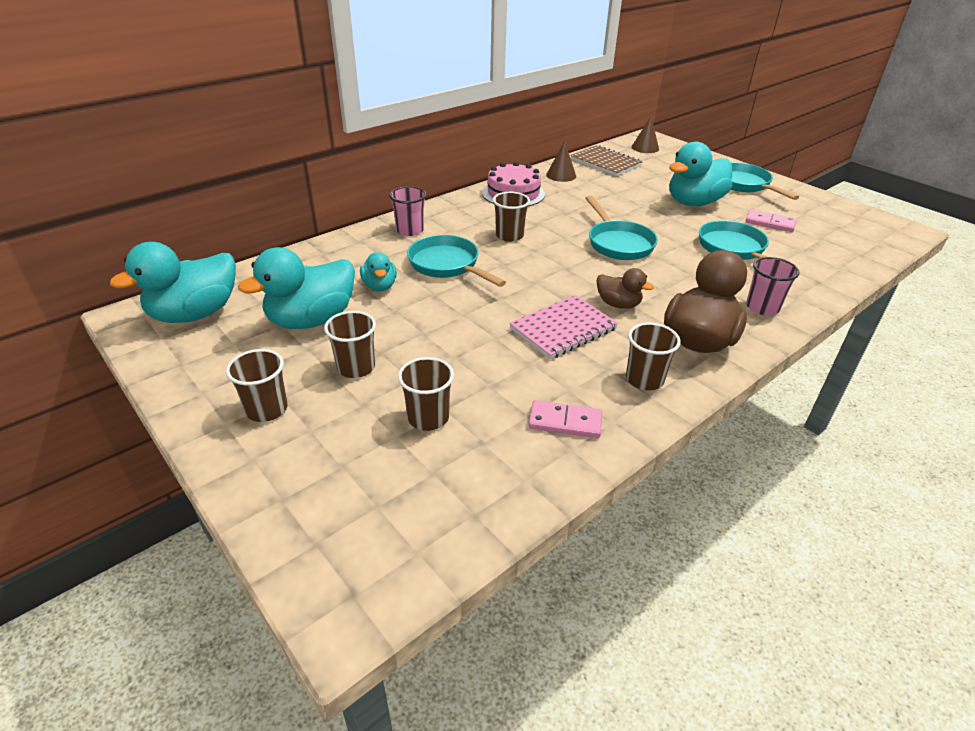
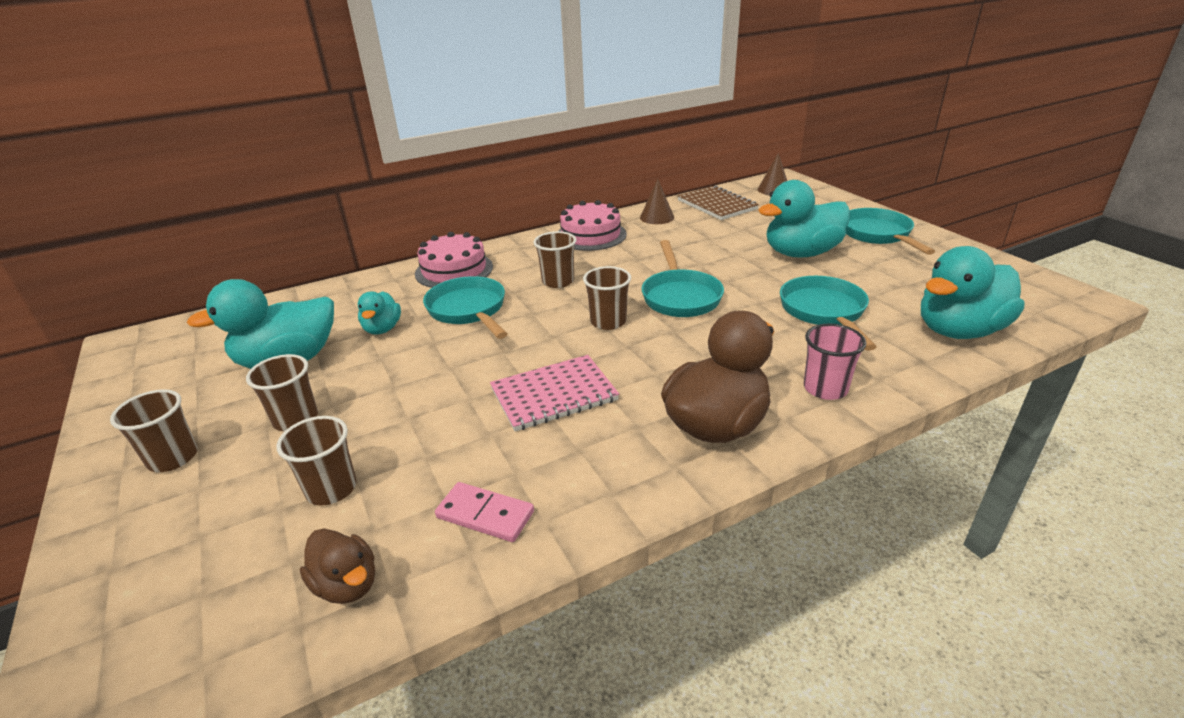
camera: 15 degrees right, 5 degrees down
turquoise duck [110,242,236,323] -> turquoise duck moved to [921,246,1025,339]
pink cup [389,186,426,236] -> pink cake [415,232,493,288]
brown duck [596,268,654,309] -> brown duck moved to [300,528,375,604]
brown cup [626,323,681,390] -> brown cup moved to [583,266,631,330]
pink domino [746,209,797,232] -> none

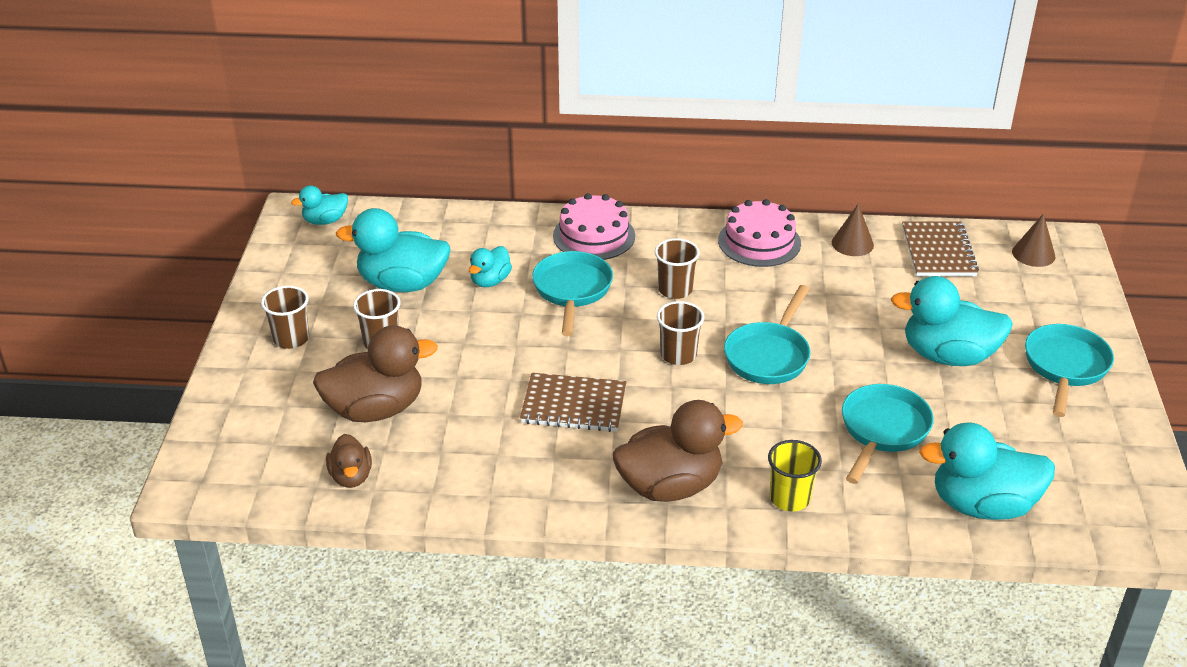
camera: 30 degrees right, 5 degrees up
brown cup [276,416,357,505] -> brown duck [313,325,438,422]
pink domino [435,482,534,542] -> none
pink notebook [490,355,619,431] -> brown notebook [520,373,626,432]
pink cup [804,324,867,400] -> yellow cup [768,440,822,511]
none -> turquoise duck [291,185,348,225]

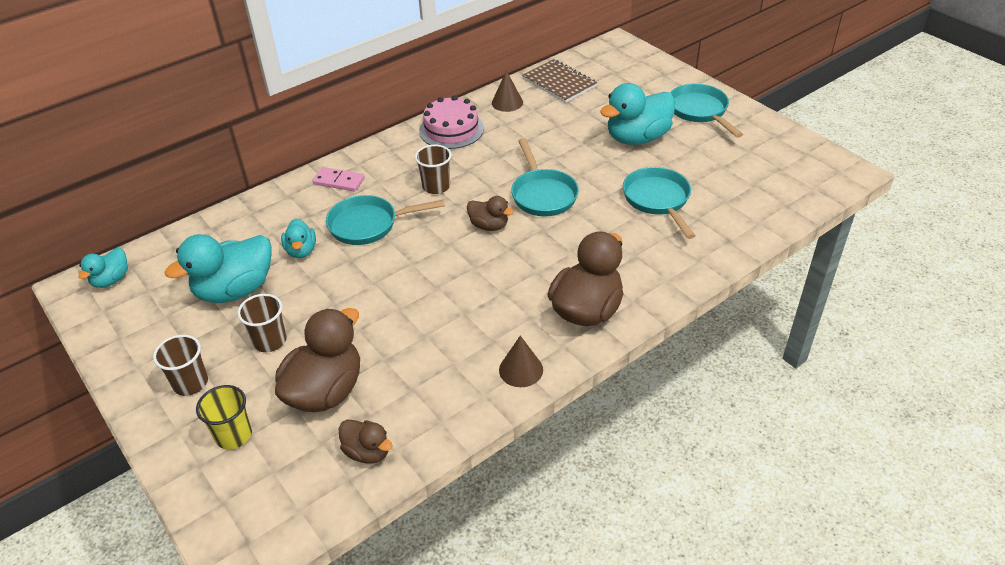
camera: 40 degrees left, 5 degrees up
brown notebook [520,373,626,432] -> none
turquoise pan [532,251,613,336] -> turquoise pan turned 60 degrees counterclockwise [326,195,445,245]
pink cake [553,193,635,260] -> pink domino [312,167,365,192]
brown cup [657,301,704,365] -> brown duck [467,196,514,231]
yellow cup [768,440,822,511] -> yellow cup moved to [196,385,252,449]
turquoise duck [919,422,1055,520] -> none
brown cone [1012,214,1055,267] -> brown cone moved to [499,336,543,387]

